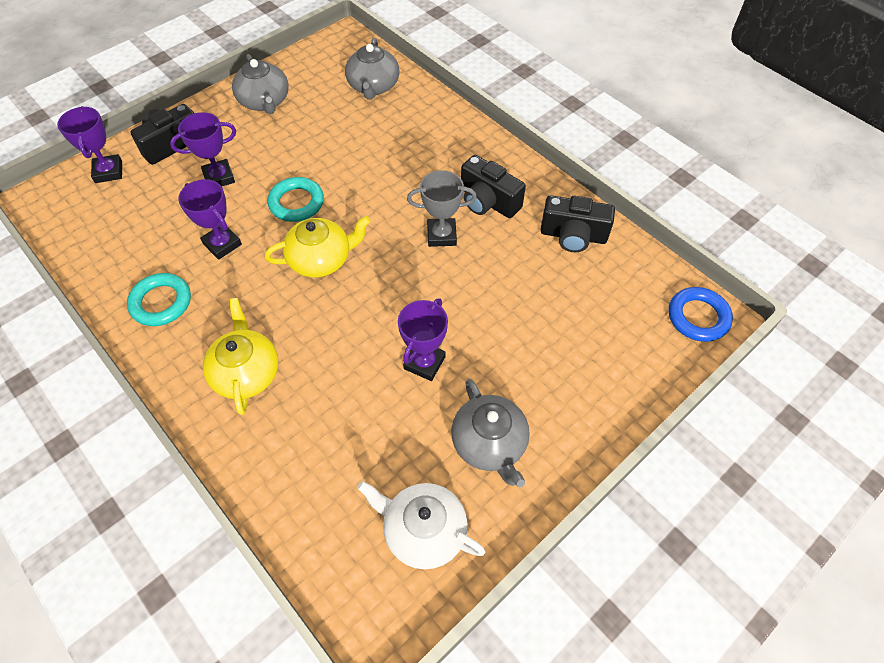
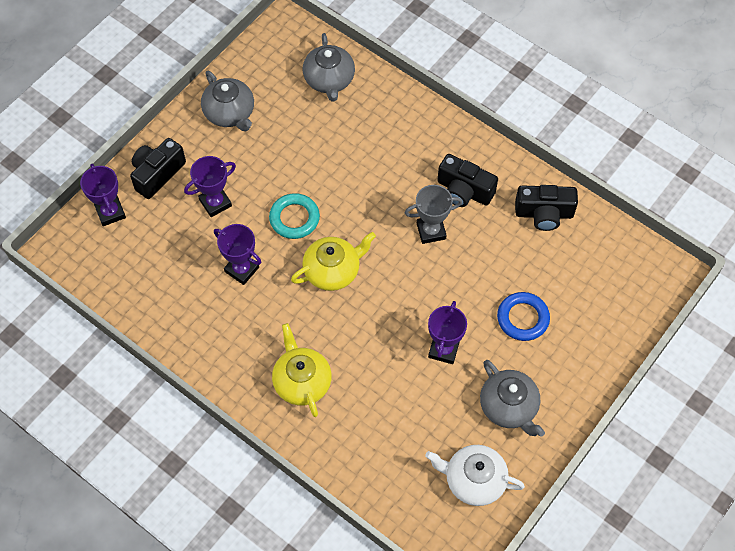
camera: 10 degrees left, 5 degrees up
turquoise ring [127,273,191,326] -> none
blue ring [669,287,733,342] -> blue ring moved to [497,292,550,341]

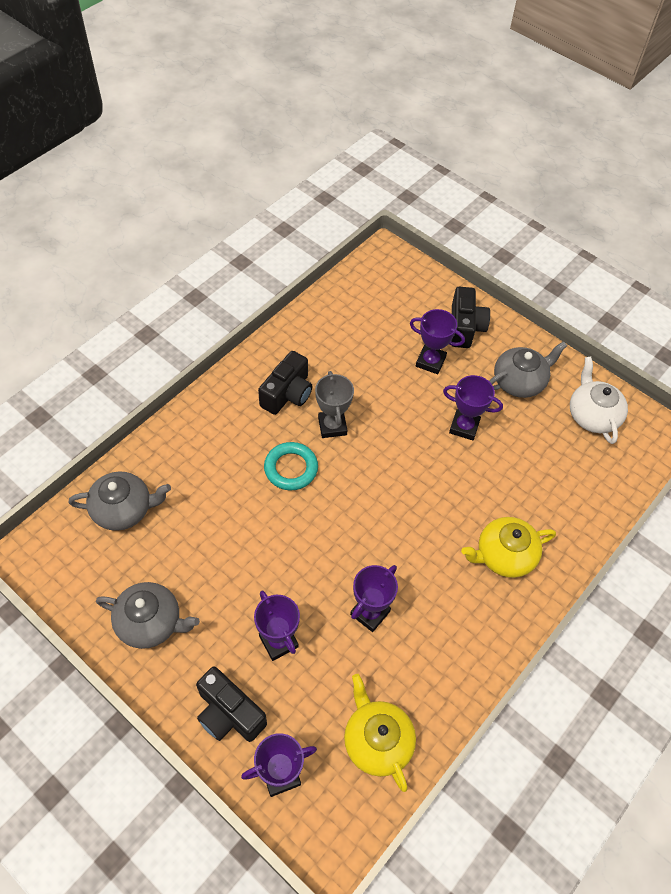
camera: 90 degrees left, 5 degrees down
grey teapot [201,70,254,131] -> grey teapot turned 45 degrees clockwise [96,582,200,649]
turquoise ring [269,193,320,239] -> turquoise ring moved to [264,442,318,490]
yellow teapot [291,232,376,291] -> yellow teapot moved to [344,674,416,792]
white teapot [425,445,525,506] -> white teapot turned 150 degrees clockwise [570,357,628,444]
blue ring [497,292,550,341] -> purple trophy [410,309,465,374]
black camera [515,185,578,231] -> black camera moved to [451,287,490,348]

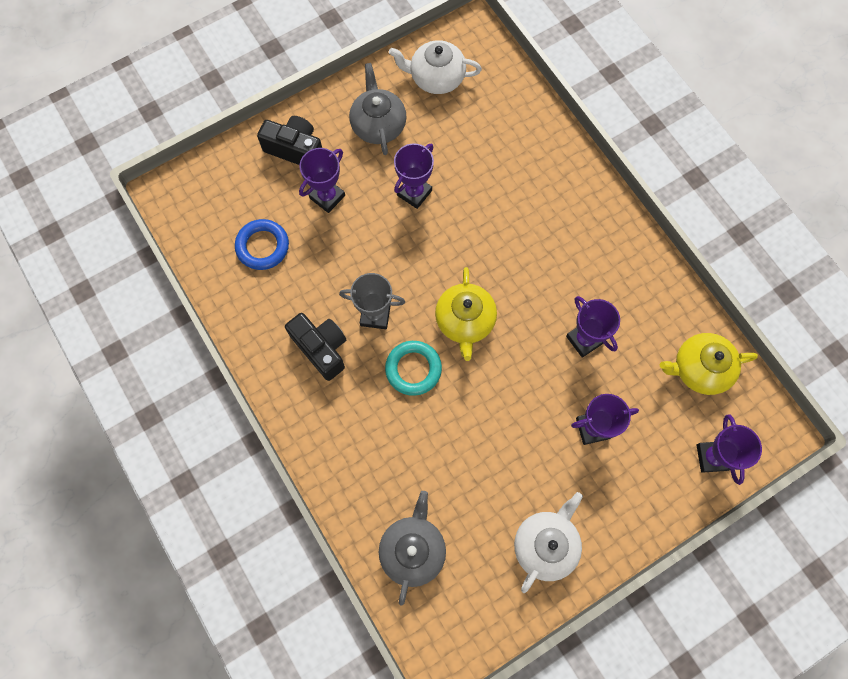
camera: 70 degrees left, 15 degrees up
grey teapot [96,582,200,649] -> white teapot [514,492,583,593]
black camera [196,666,267,742] -> none
yellow teapot [461,517,556,578] -> yellow teapot moved to [435,267,497,361]
none -> blue ring [235,219,289,270]

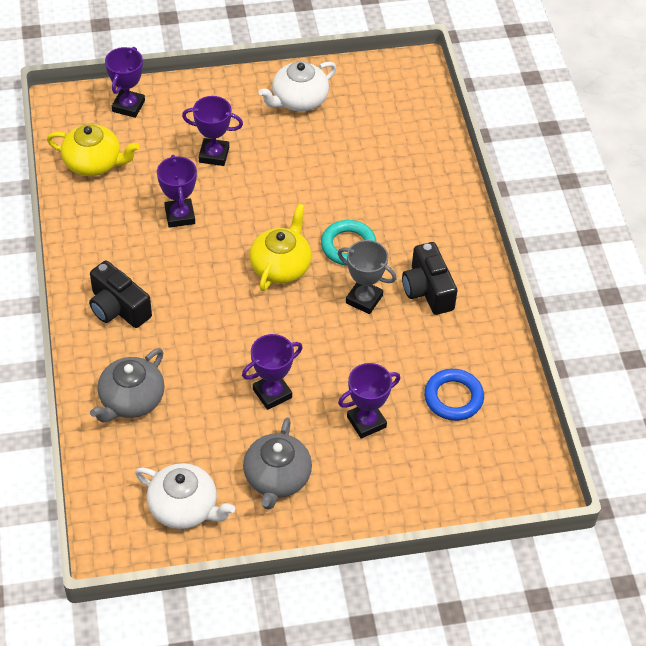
camera: 160 degrees left, 20 degrees down
black camera [257,116,322,165] -> black camera moved to [89,261,152,328]
grey teapot [379,491,446,606] -> grey teapot moved to [90,348,165,423]

